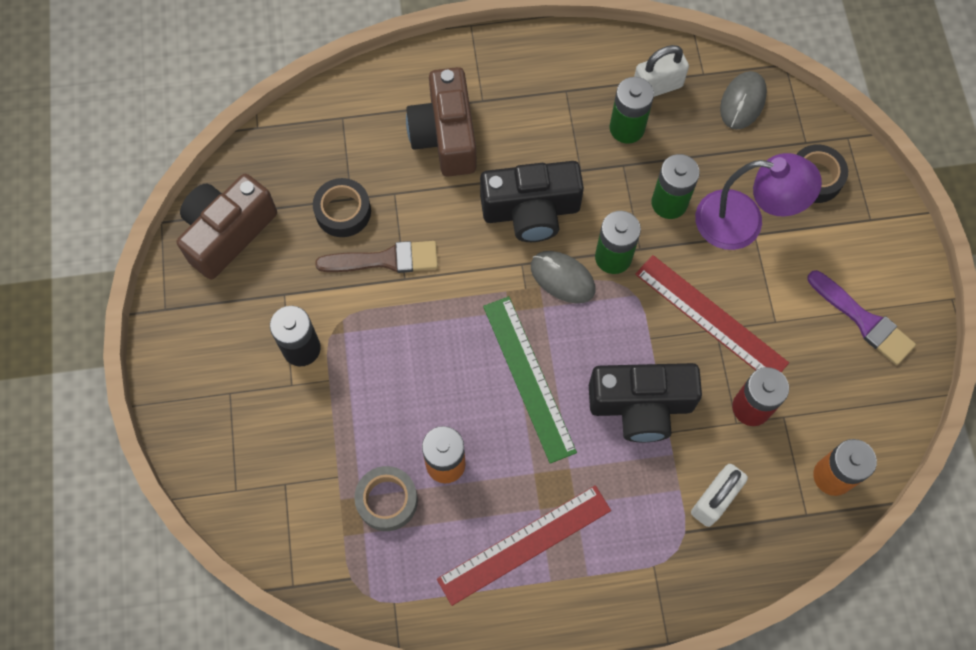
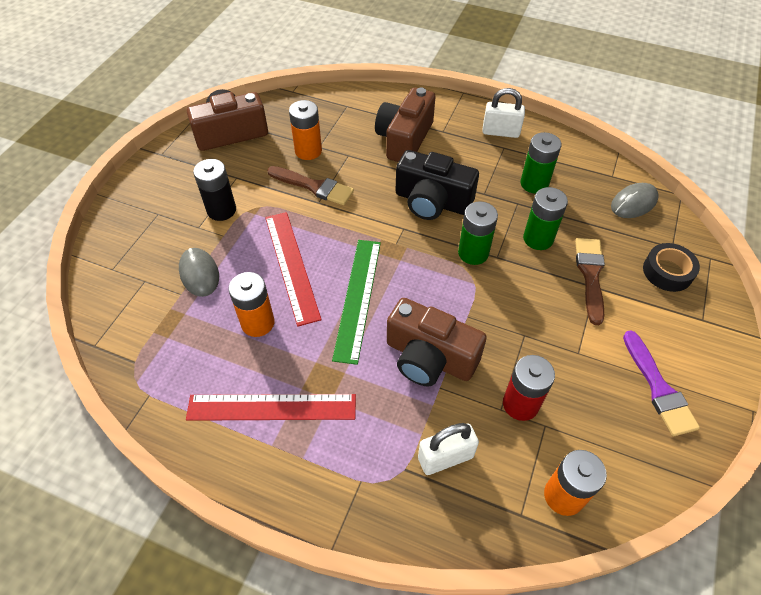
camera: 30 degrees right, 15 degrees down
black tape [313,178,371,237] -> orange battery [289,100,322,160]
grey tape [354,466,418,531] -> none
grey mouse [531,251,596,303] -> grey mouse moved to [179,248,219,297]
black camera [589,363,702,442] -> brown camera [387,298,487,386]
white padlock [634,45,689,97] -> white padlock moved to [482,88,525,138]
red ruler [635,255,789,372] -> red ruler moved to [265,212,322,327]
purple lamp [695,153,822,250] -> brown brush [575,238,605,325]

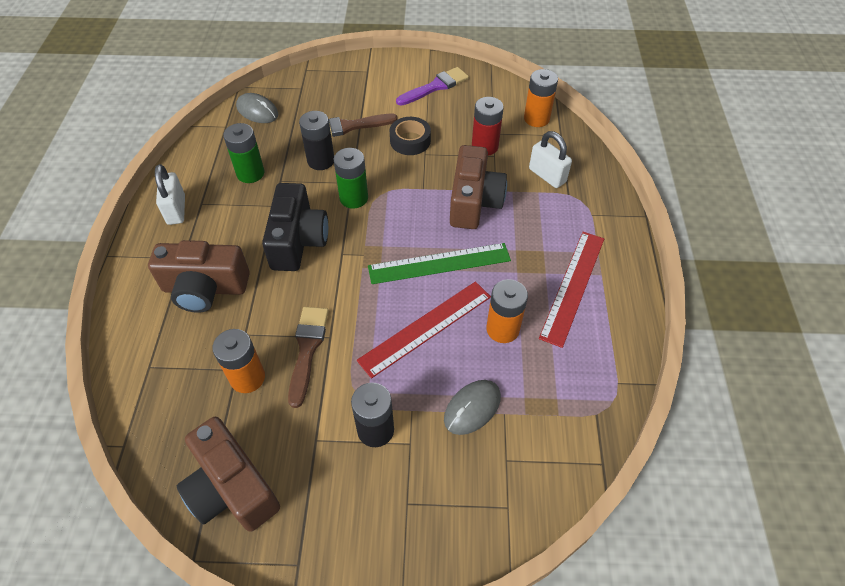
camera: 110 degrees left, 0 degrees up
red ruler [186,394,356,421] -> red ruler turned 45 degrees clockwise [539,232,604,348]
green battery [523,187,568,250] -> black battery [299,111,334,170]
black tape [643,243,700,292] -> black tape moved to [390,117,431,155]

